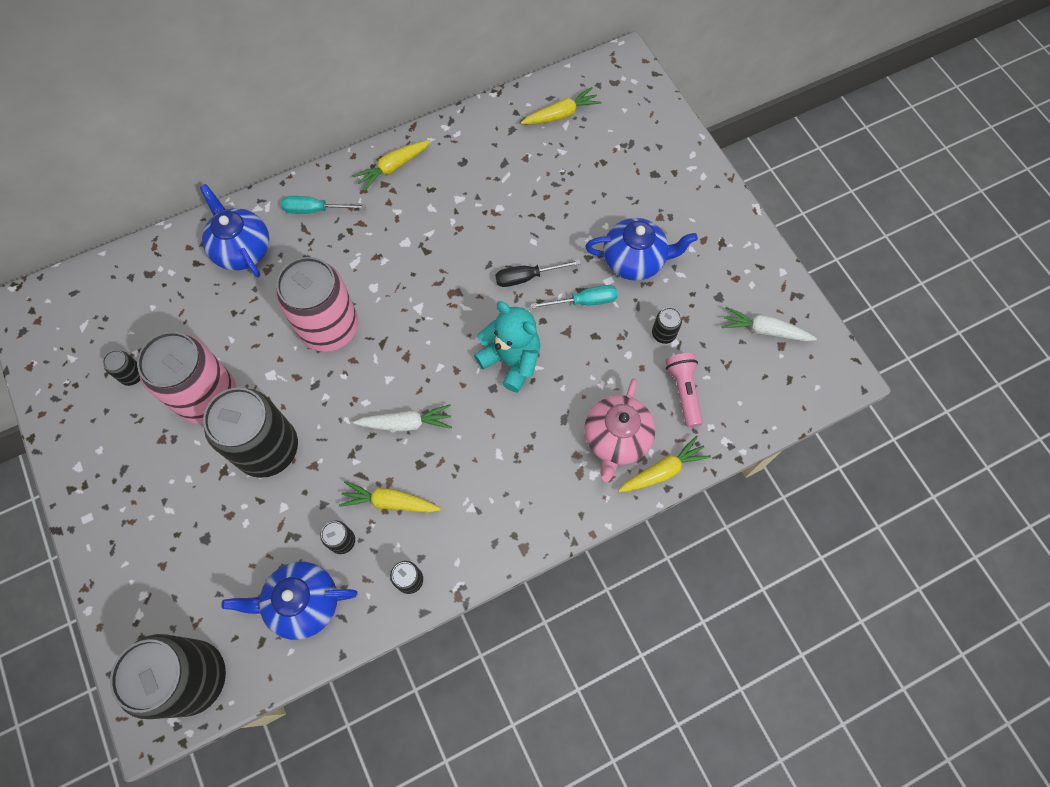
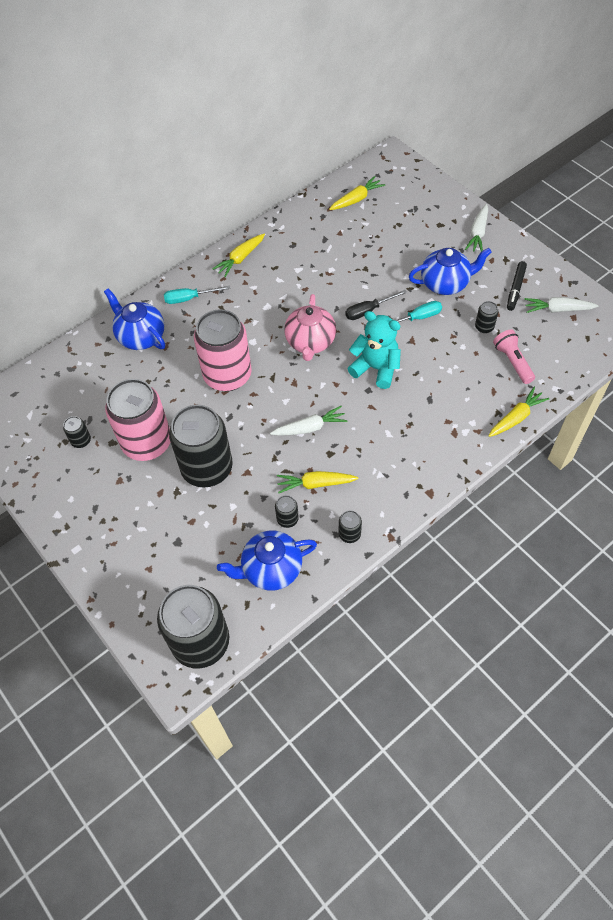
camera: 10 degrees left, 10 degrees down
pink teapot [584,378,655,482] -> pink teapot moved to [284,294,336,361]
none -> white carrot [465,204,488,252]
none -> black marker [507,261,527,311]

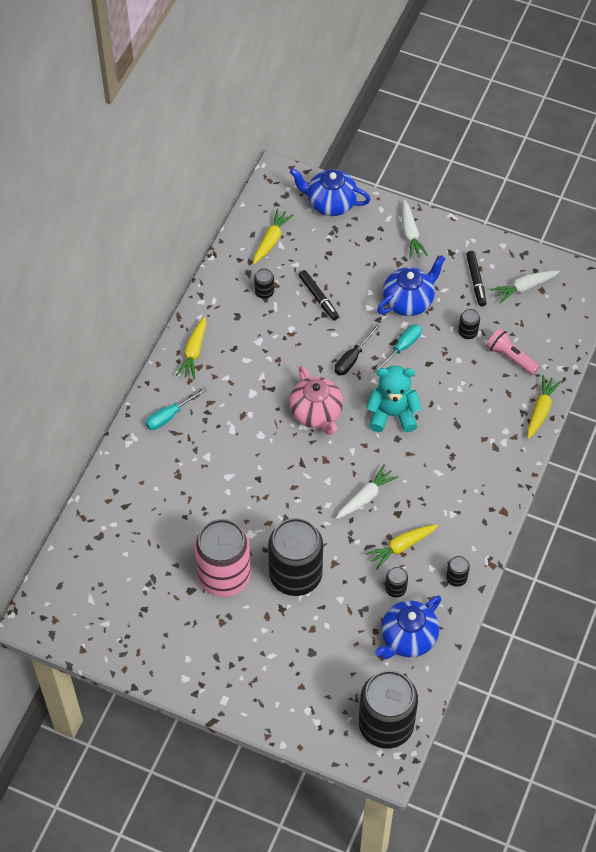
camera: 30 degrees left, 0 degrees up
black can [63,416,91,448] -> black can moved to [254,268,274,299]
blue teapot [104,289,165,350] -> blue teapot moved to [290,168,371,216]
pink can [194,309,252,391] -> none
none -> black marker [299,270,339,320]

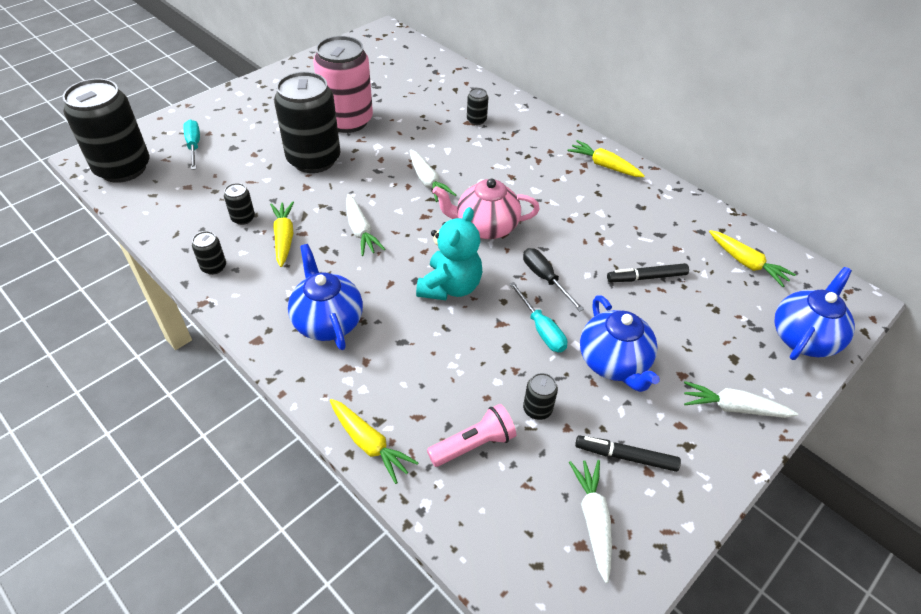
camera: 110 degrees right, 10 degrees down
turquoise screwdriver [146,387,207,430] -> turquoise screwdriver moved to [183,120,200,170]
black can [254,268,274,299] -> black can moved to [467,88,488,125]
blue teapot [375,596,441,659] -> blue teapot moved to [288,244,363,350]
none -> white carrot [410,150,456,202]

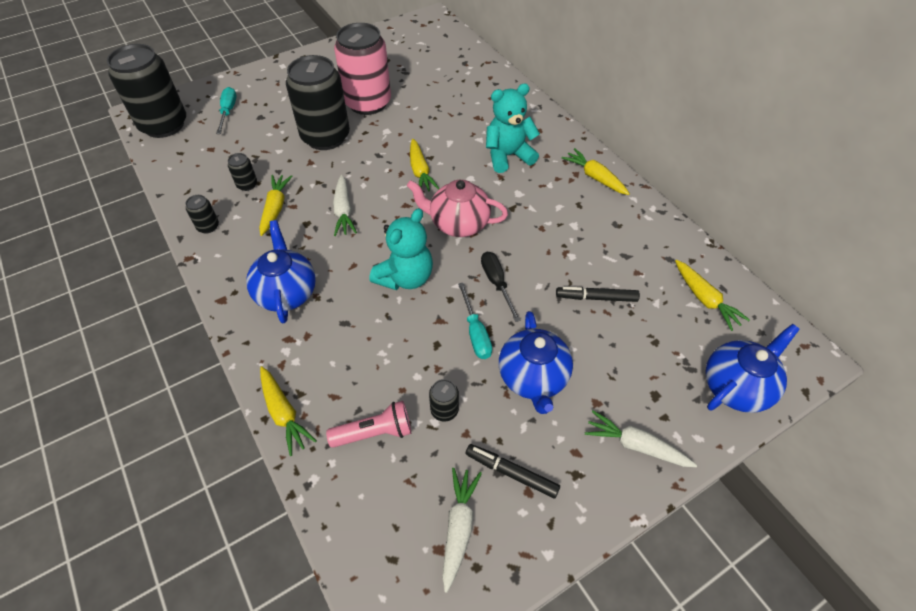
camera: 15 degrees right, 5 degrees up
white carrot [410,150,456,202] -> yellow carrot [410,139,439,191]
black can [467,88,488,125] -> none
none -> turquoise teddy bear [486,84,540,173]

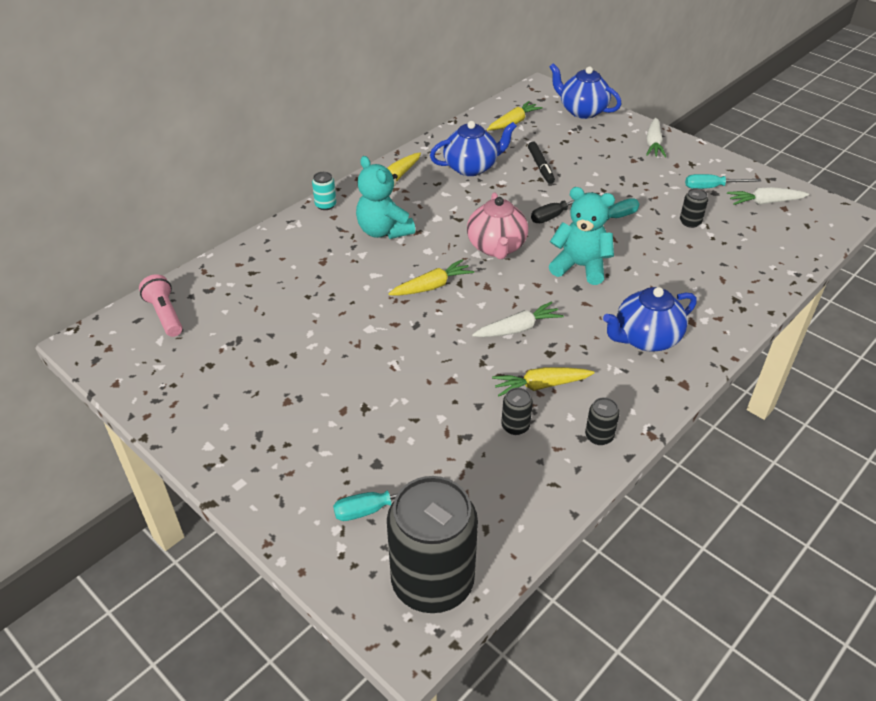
camera: 105 degrees left, 10 degrees down
yellow carrot [260,366,317,456] -> none
black can [286,55,350,150] -> none
pink flashlight [326,401,411,448] -> pink flashlight moved to [139,274,182,337]
pink can [334,23,391,115] -> none
black marker [466,444,560,498] -> turquoise screwdriver [685,174,761,189]
blue teapot [499,311,573,414] -> blue teapot moved to [430,121,517,176]
none -> turquoise can [312,172,336,210]

